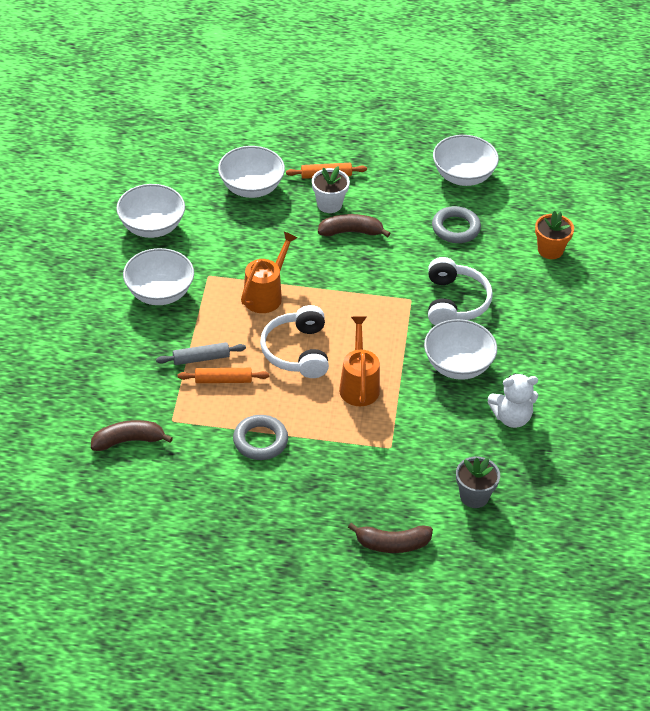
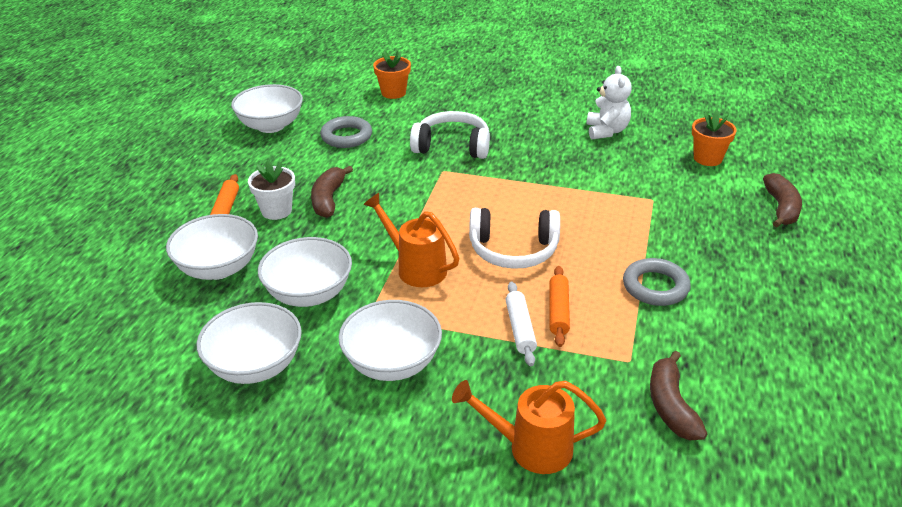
camera: 80 degrees left, 10 degrees down
grey rolling pin [156,342,246,365] -> white rolling pin [505,282,537,366]
orange watering can [339,316,380,406] -> orange watering can moved to [452,380,606,474]
white bowl [424,319,497,380] -> white bowl moved to [258,237,352,307]
grey flower pot [456,456,500,508] -> orange flower pot [692,110,737,166]

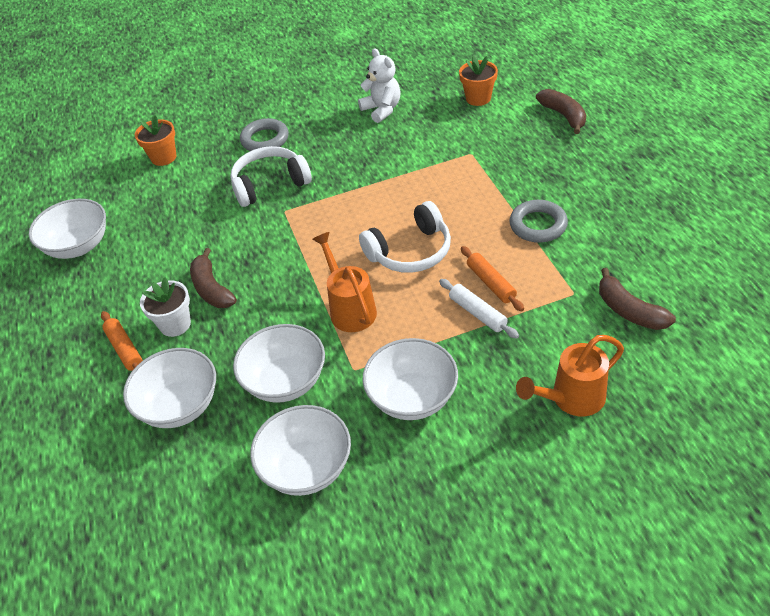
camera: 30 degrees left, 10 degrees up
grey ring [320,116,372,148] -> grey ring moved to [240,118,289,151]
orange watering can [363,193,459,287] -> orange watering can turned 60 degrees clockwise [312,232,377,332]

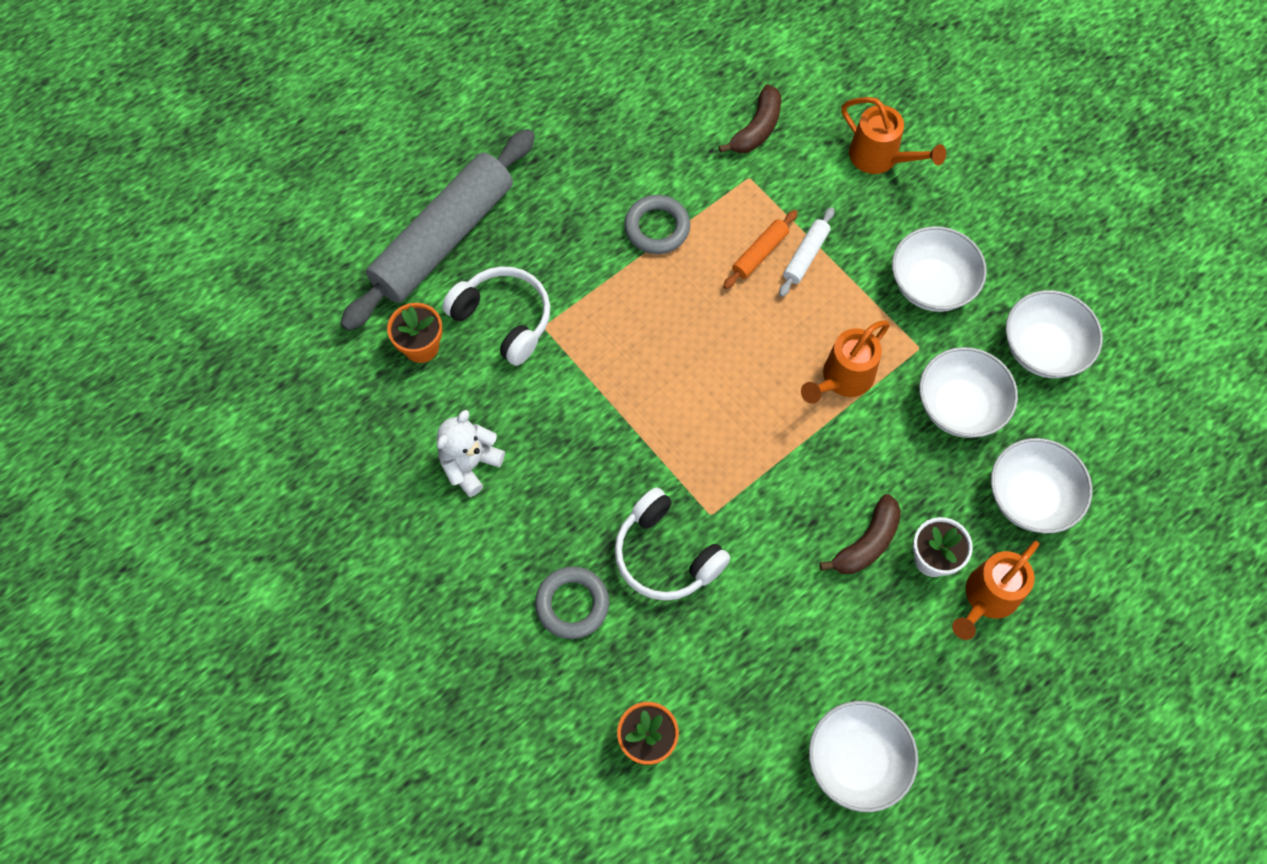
camera: 115 degrees left, 20 degrees up
orange rolling pin [101,311,143,371] -> orange watering can [952,541,1039,640]
white headphones [359,201,451,273] -> white headphones moved to [442,266,550,366]
brown banana [536,89,586,134] -> grey rolling pin [340,129,535,331]

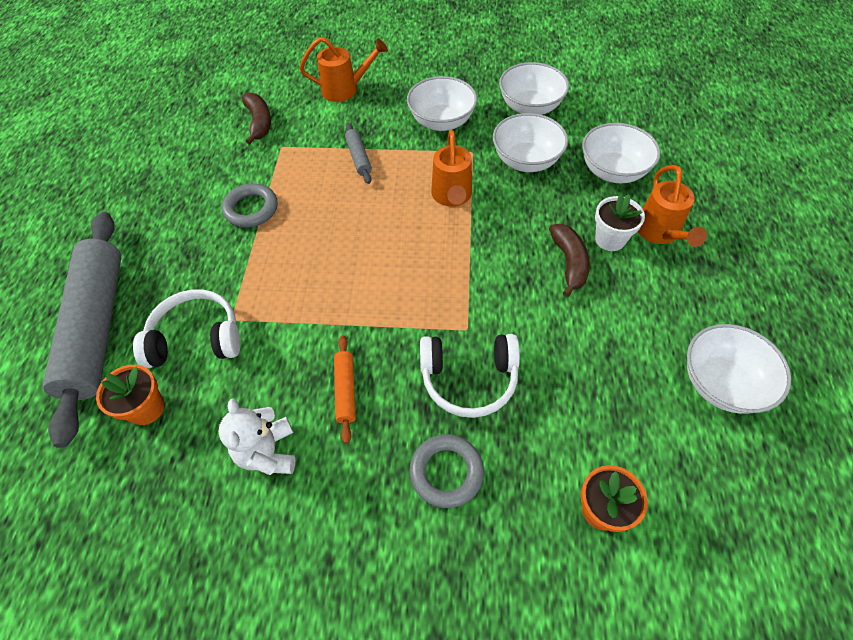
camera: 45 degrees left, 10 degrees down
orange rolling pin [723,210,798,289] -> orange rolling pin moved to [334,335,356,444]
white rolling pin [779,207,834,297] -> grey rolling pin [345,123,372,184]

